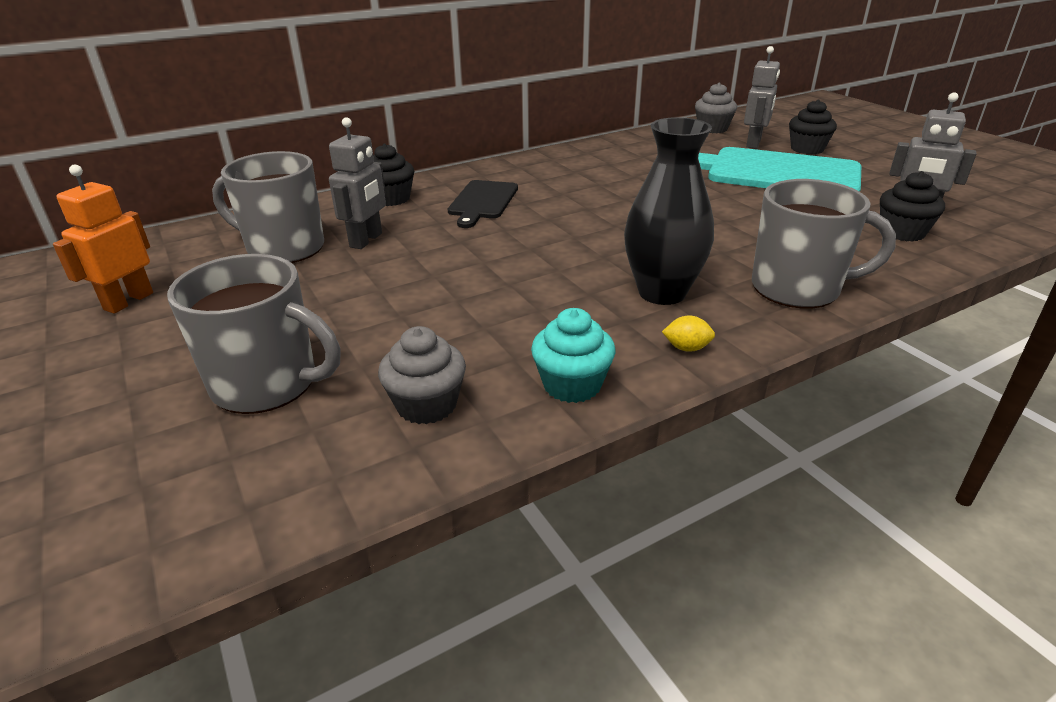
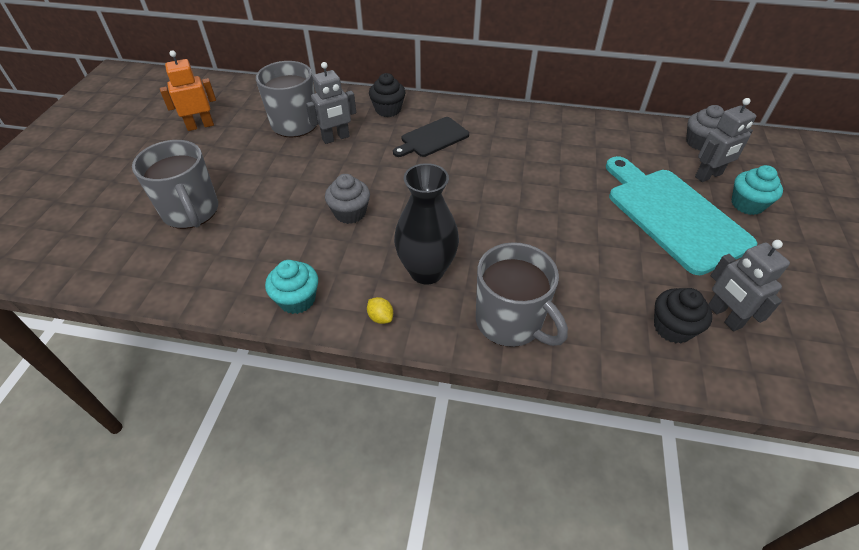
camera: 40 degrees right, 15 degrees up
grey cupcake [378,326,466,424] -> grey cupcake moved to [325,174,370,224]
black cupcake [789,99,837,154] -> turquoise cupcake [732,165,783,215]

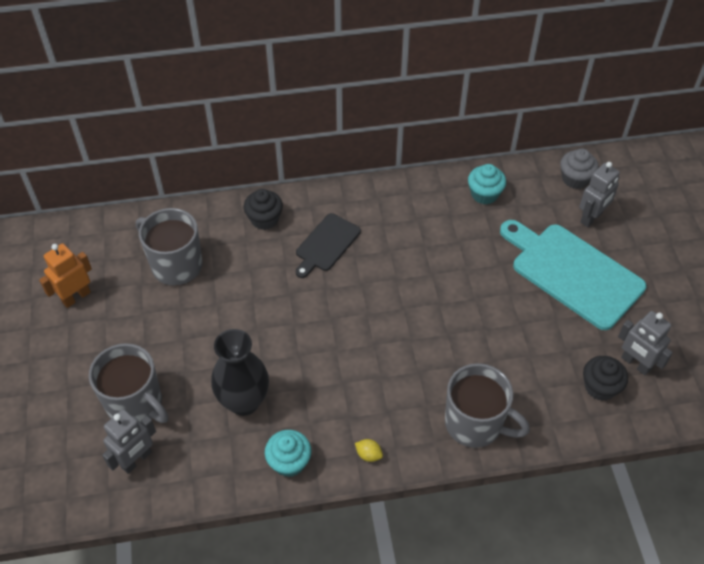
camera: 20 degrees left, 5 degrees up
grey robot [306,62,356,144] -> grey robot moved to [102,409,156,474]
grey cupcake [325,174,370,224] -> none
black vase [394,163,459,284] -> black vase moved to [211,329,269,416]
turquoise cupcake [732,165,783,215] -> turquoise cupcake moved to [468,164,506,205]

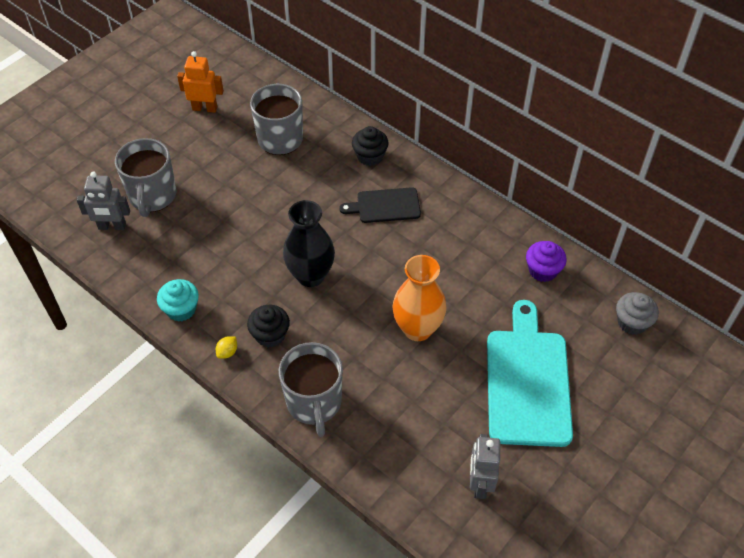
camera: 50 degrees right, 0 degrees up
black vase [211,329,269,416] -> black vase moved to [283,200,335,287]
yellow lemon [355,439,383,462] -> yellow lemon turned 45 degrees clockwise [216,336,237,359]
turquoise cupcake [468,164,506,205] -> purple cupcake [526,241,567,282]
grey robot [579,162,620,227] -> none
black cupcake [583,356,628,401] -> black cupcake moved to [247,305,290,348]
none -> orange vase [392,255,446,341]

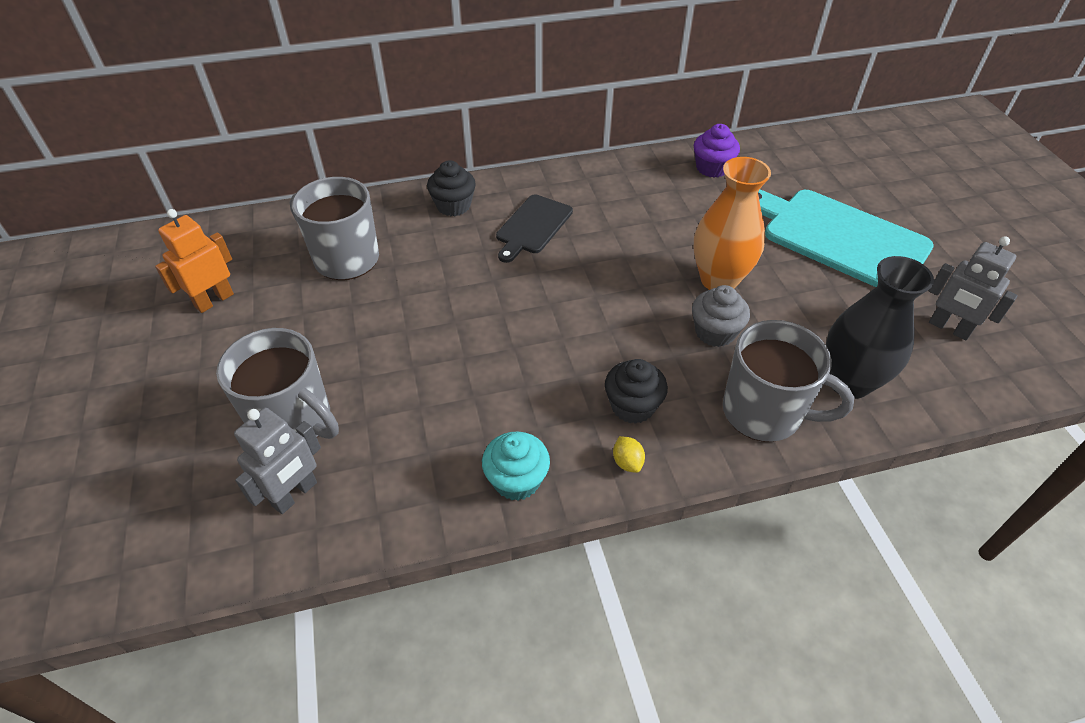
camera: 55 degrees left, 5 degrees down
black vase [283,200,335,287] -> black vase moved to [826,256,934,399]
grey cupcake [616,292,659,335] -> grey cupcake moved to [692,285,750,347]

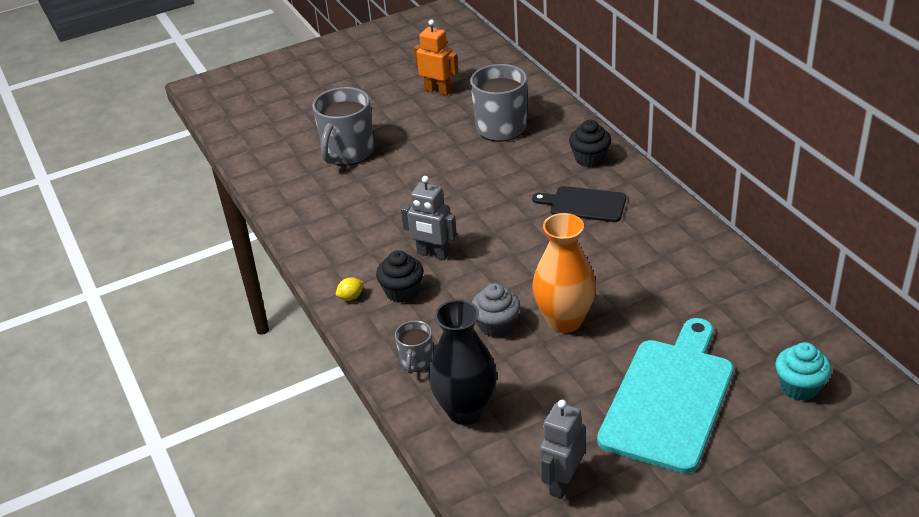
camera: 80 degrees right, 10 degrees down
grey robot [234,408,321,514] -> grey robot moved to [401,176,457,260]
turquoise cupcake [482,431,550,501] -> turquoise cupcake moved to [775,342,831,401]
purple cupcake [694,124,740,178] -> none
grey mug [723,320,855,442] -> grey mug [395,321,433,374], size x0.52

